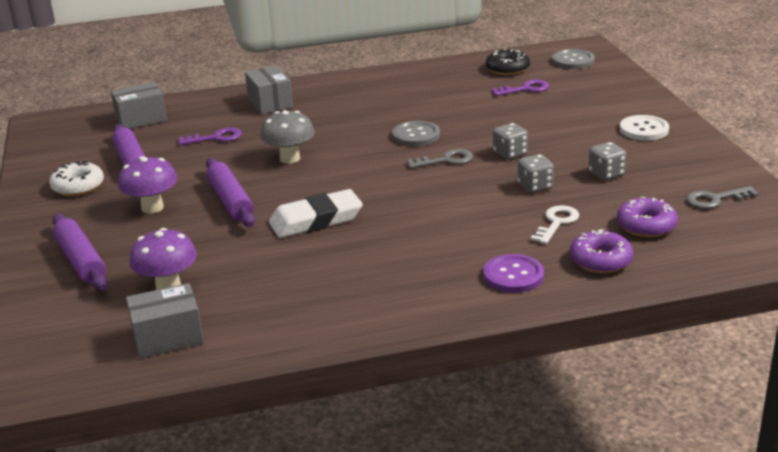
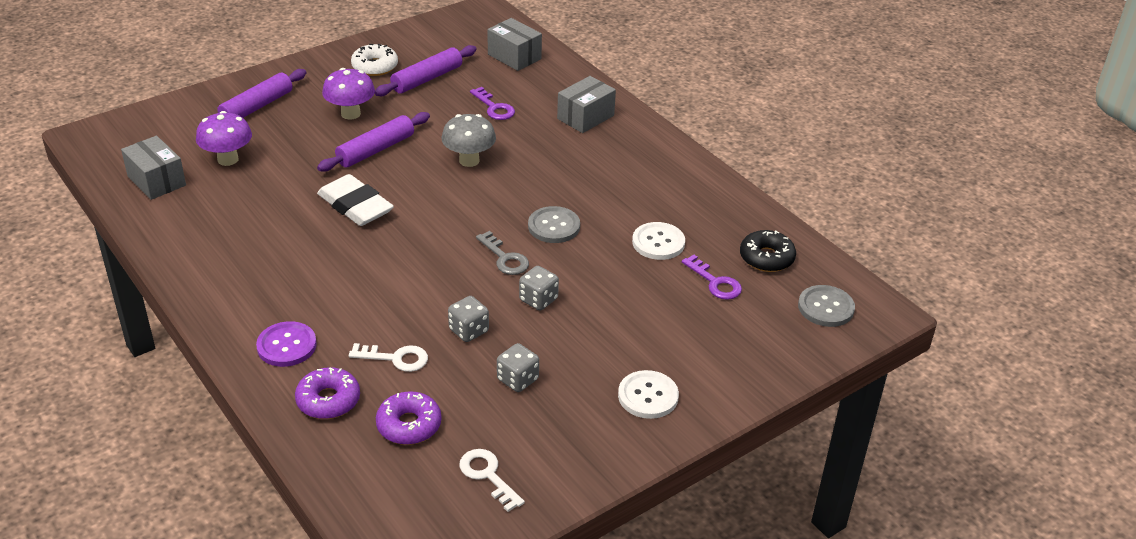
camera: 65 degrees right, 10 degrees up
grey key [687,186,759,209] -> white key [459,449,525,512]
none -> white button [632,222,685,260]

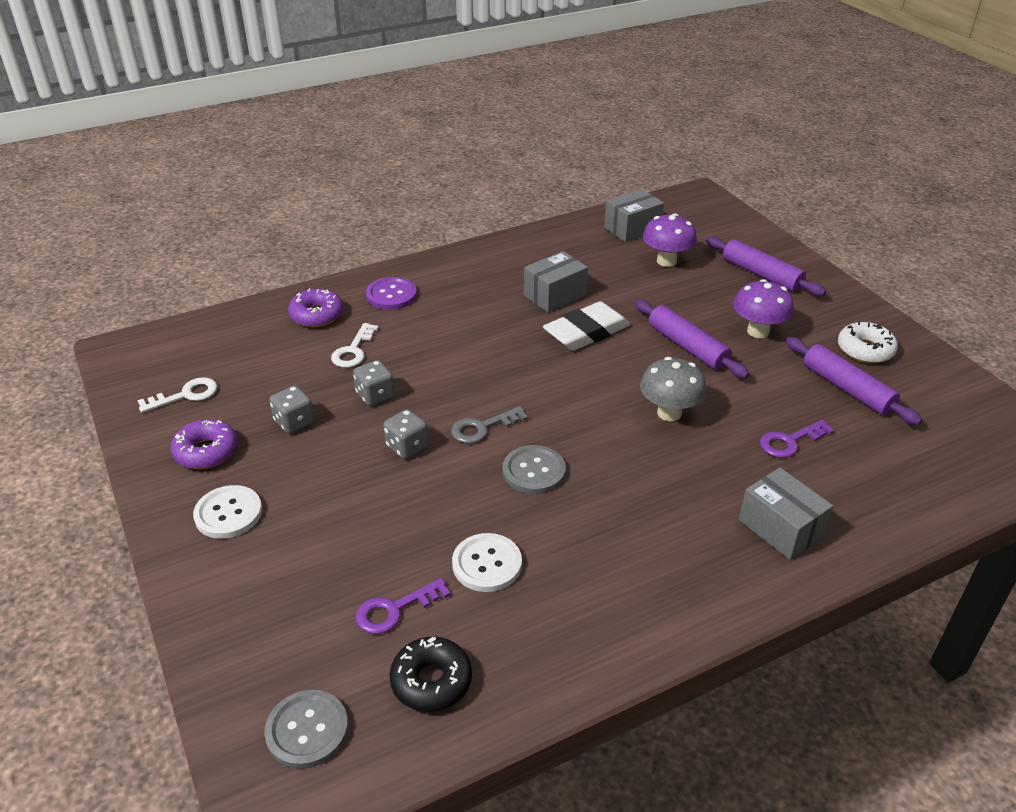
camera: 100 degrees right, 0 degrees up
purple donut [376,391,442,445] -> purple donut moved to [171,419,238,469]
grey box [487,18,542,71] -> grey box moved to [524,251,588,313]

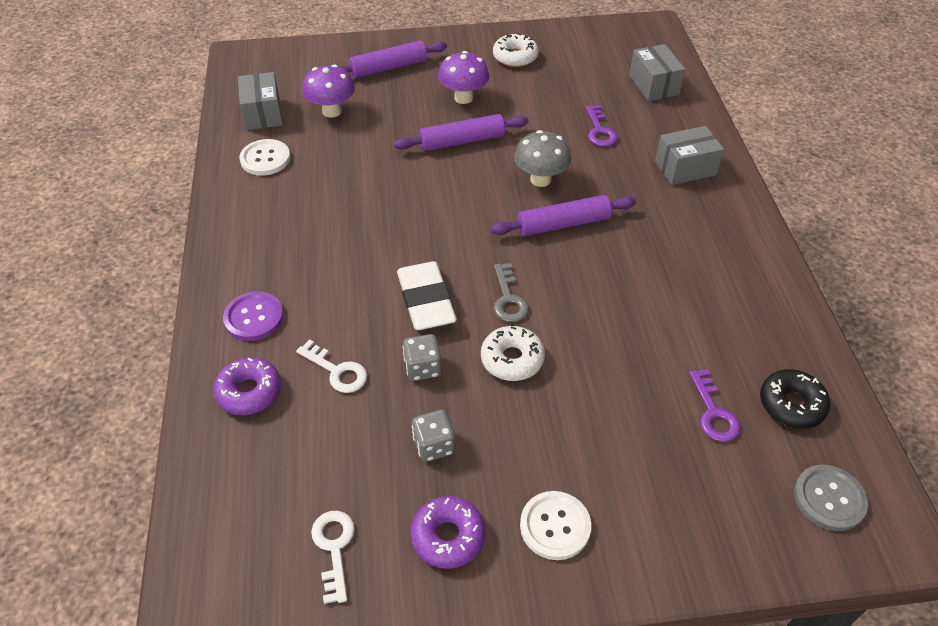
camera: 70 degrees left, 10 degrees up
grey dice [383,409,428,459] -> white donut [481,326,545,381]
white button [452,533,522,592] -> white button moved to [240,139,290,176]
grey button [503,445,566,494] -> none
grey box [524,251,588,313] -> grey box moved to [629,44,685,101]
white eraser [543,301,630,351] -> white eraser moved to [397,261,457,330]
purple rolling pin [786,337,922,425] -> purple rolling pin moved to [491,195,636,236]

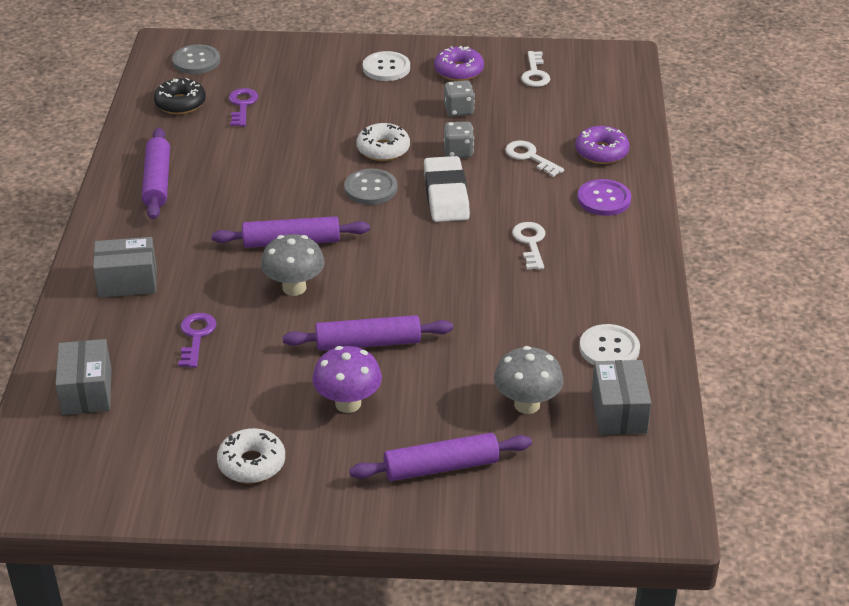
camera: 170 degrees left, 10 degrees down
purple mushroom [302,65,355,118] -> grey mushroom [494,346,563,414]
grey key [494,263,529,322] -> grey button [344,169,397,205]
none -> purple rolling pin [142,128,170,220]
none -> white key [512,222,545,270]

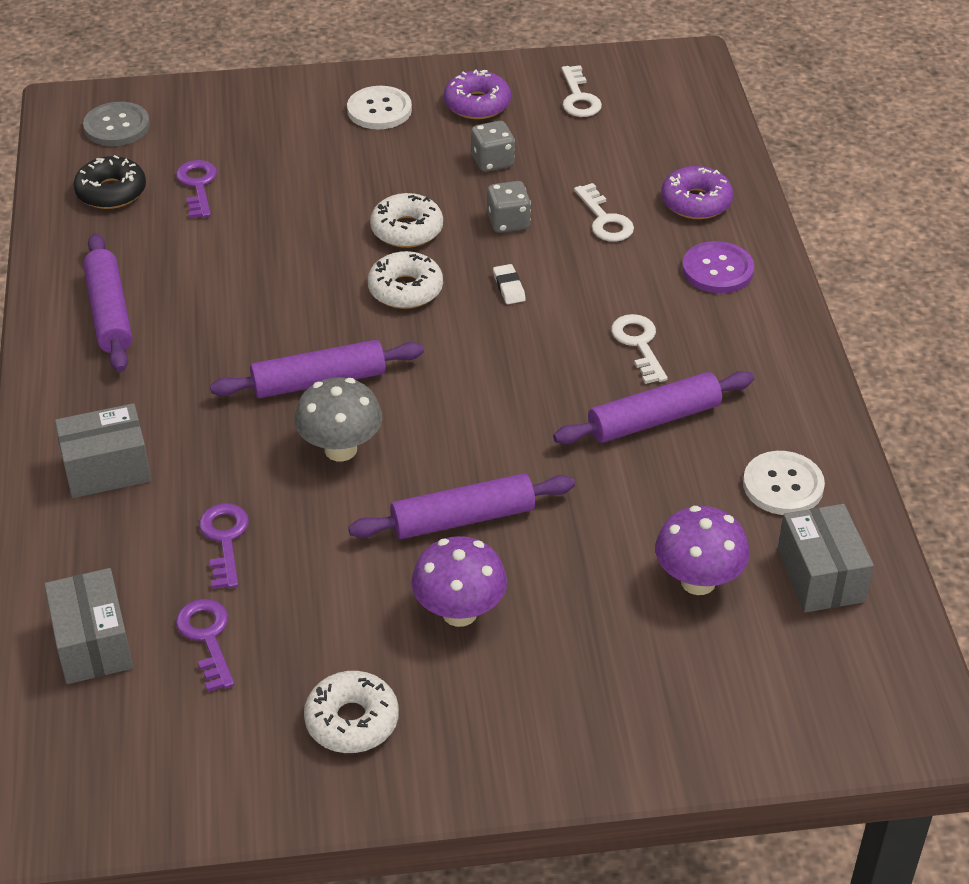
camera: 10 degrees left, 5 degrees up
grey button [344,169,397,205] -> white donut [368,251,443,309]
purple rolling pin [350,433,532,481] -> purple rolling pin moved to [553,371,754,444]
white eraser [424,156,470,222] -> white eraser [493,264,526,304], size x0.42
grey mushroom [494,346,563,414] -> purple mushroom [655,506,749,595]
white key [505,141,564,177] -> white key turned 150 degrees counterclockwise [574,183,634,242]
none -> purple key [176,599,235,692]

